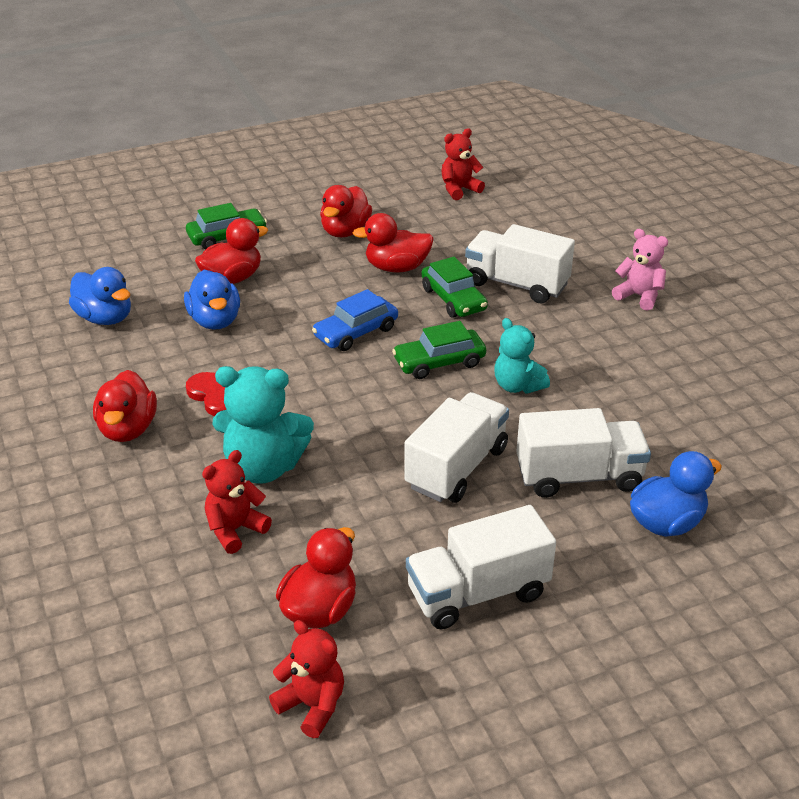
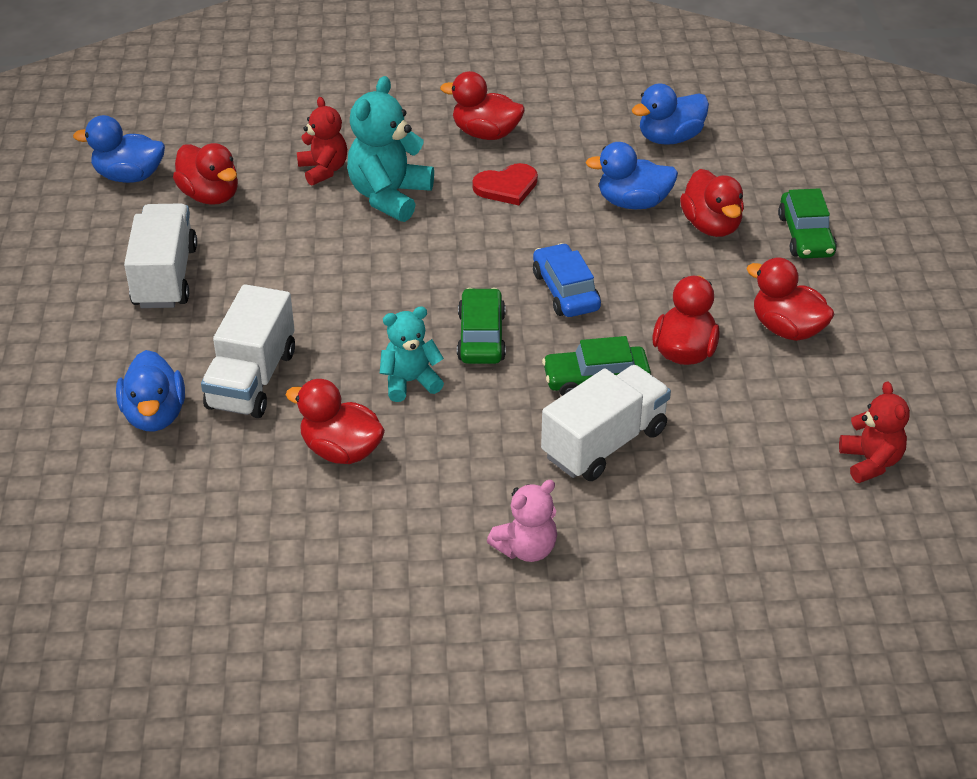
camera: 110 degrees right, 5 degrees up
red teddy bear [269,620,344,738] -> blue duck [73,115,165,183]
white truck [404,392,509,503] -> none
none -> red duck [286,379,385,464]

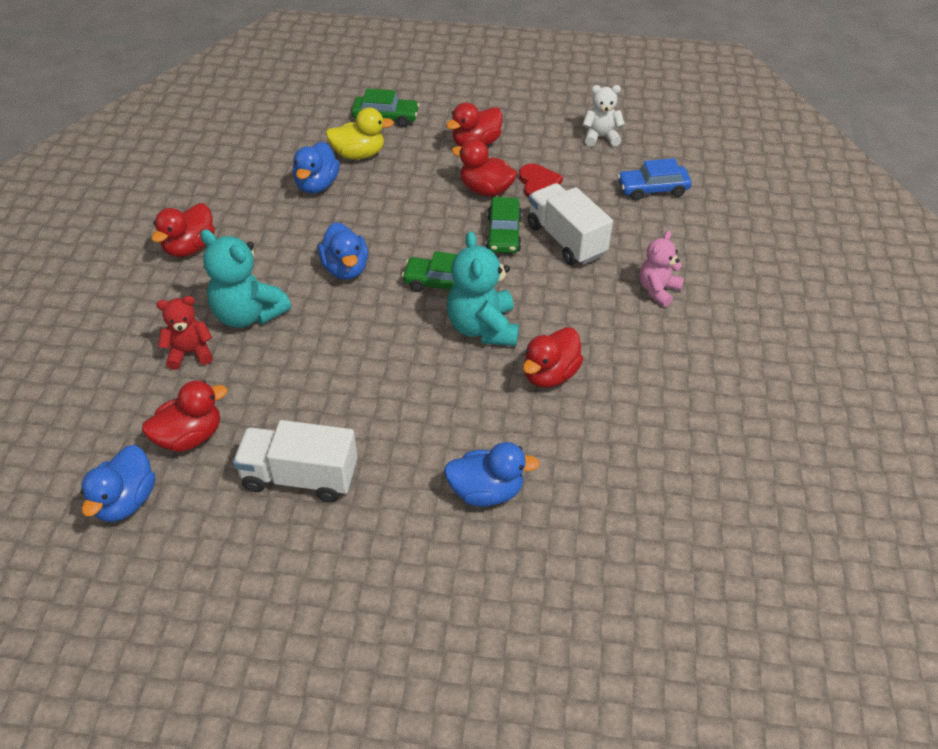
camera: 80 degrees left, 5 degrees up
white truck [201,284,295,418] -> none
turquoise teddy bear [380,306,444,402] -> turquoise teddy bear [447,231,519,346], size x1.59
red heart [472,163,538,205] -> red heart moved to [519,164,563,198]
pink teddy bear [487,480,557,562] -> pink teddy bear turned 120 degrees counterclockwise [639,231,684,307]
blue car [533,243,601,317] -> blue car moved to [617,158,692,201]
blue duck [632,84,709,145] -> blue duck moved to [318,222,368,280]
red duck [680,169,744,237] -> yellow duck [325,107,394,160]
red teddy bear [839,381,910,483] -> white teddy bear [583,85,625,147]

